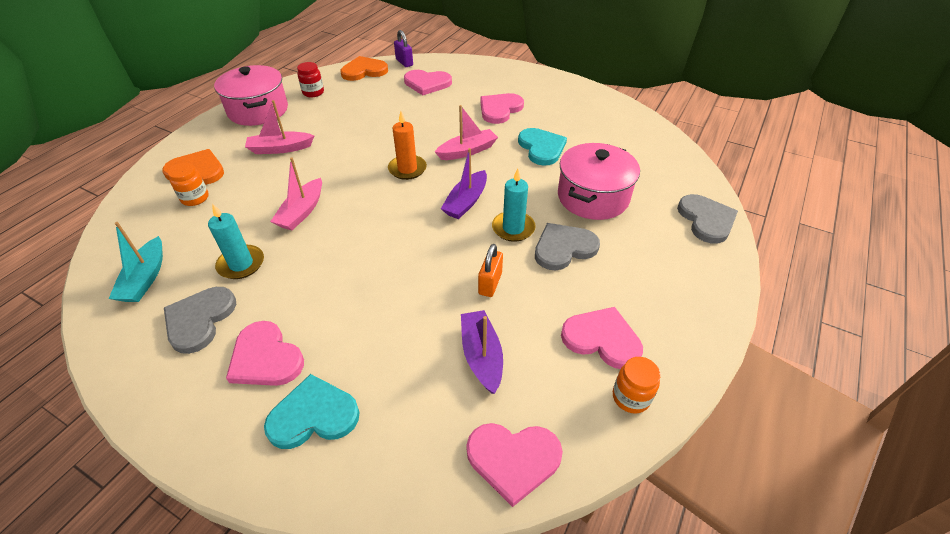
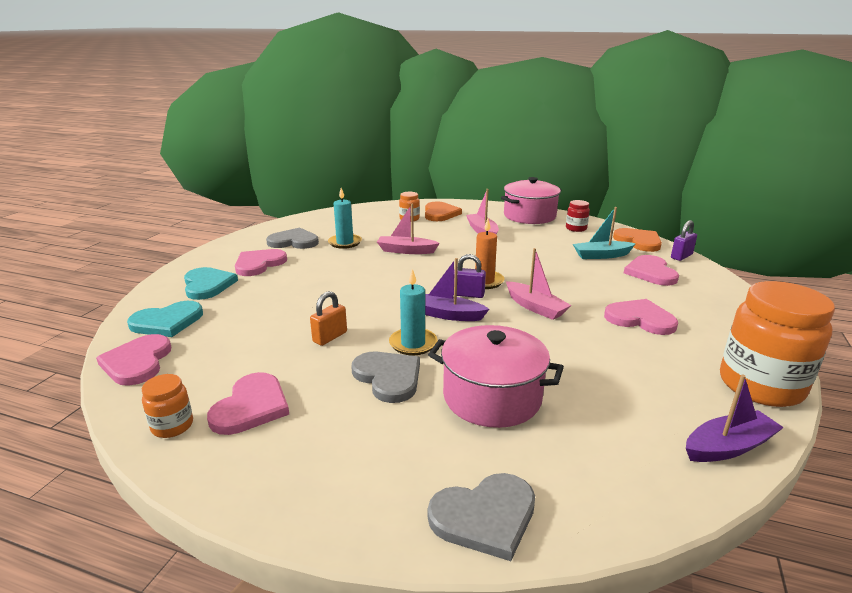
camera: 80 degrees right, 20 degrees down
turquoise boat [109,222,163,302] -> turquoise boat moved to [573,207,636,259]
purple boat [461,310,503,394] -> purple boat moved to [686,375,784,462]
orange padlock [478,244,503,297] -> orange padlock turned 60 degrees counterclockwise [310,291,347,346]
turquoise heart [518,128,567,166] -> turquoise heart moved to [127,301,203,337]
none -> purple padlock [453,254,486,298]
none -> orange jar [720,281,835,407]

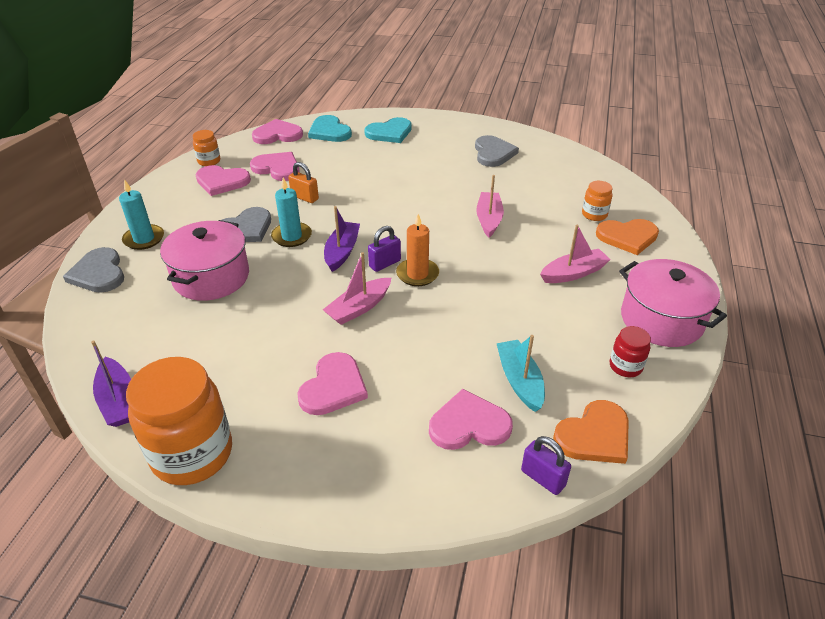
camera: 85 degrees right, 15 degrees up
pink heart [235,249,287,276] -> pink heart moved to [250,152,300,181]
turquoise candle [328,188,362,249] -> turquoise candle moved to [119,179,164,250]
purple padlock [453,254,486,298] -> purple padlock turned 45 degrees clockwise [368,226,401,272]

